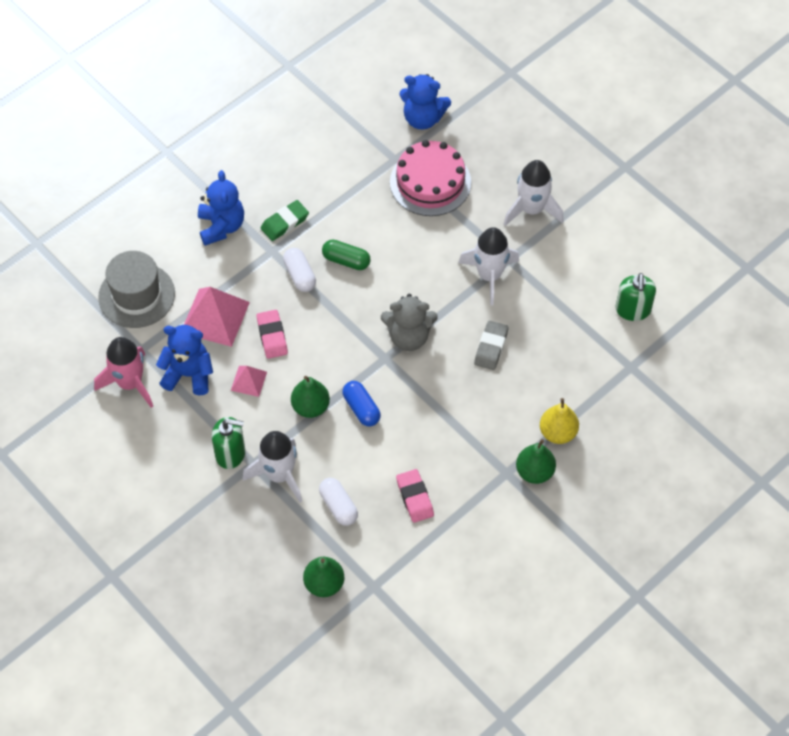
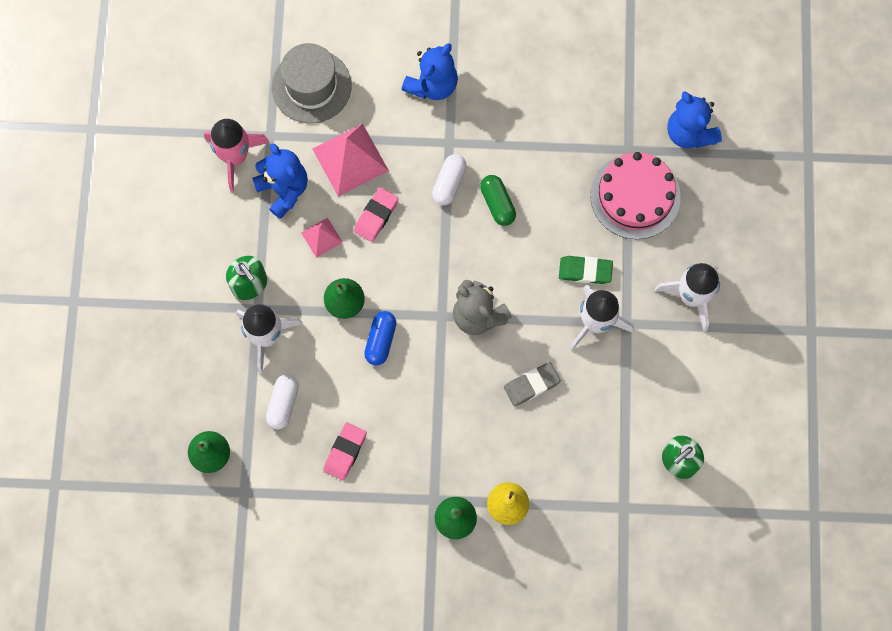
camera: 45 degrees right, 15 degrees up
green eraser [261,200,309,241] -> green eraser moved to [559,256,613,284]

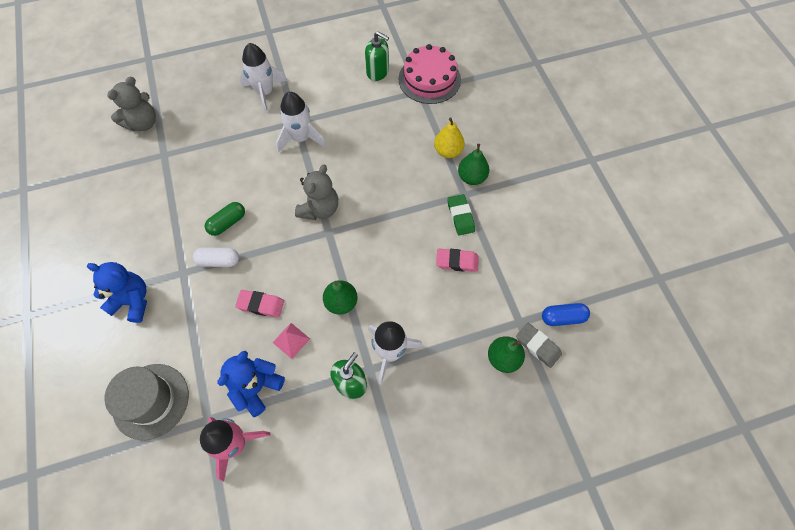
camera: 110 degrees left, 10 degrees down
white capsule [266,374,299,429] -> none
pink pyramid [312,124,389,196] -> none
blue capsule [364,311,396,366] -> blue capsule moved to [542,303,590,326]
grey eraser [504,362,561,406] -> grey eraser moved to [516,323,562,368]
green eraser [559,256,613,284] -> green eraser moved to [448,194,475,235]
pink cake [590,152,681,240] -> pink cake moved to [398,44,461,104]
blue teddy bear [667,91,722,148] -> grey teddy bear [107,77,156,131]

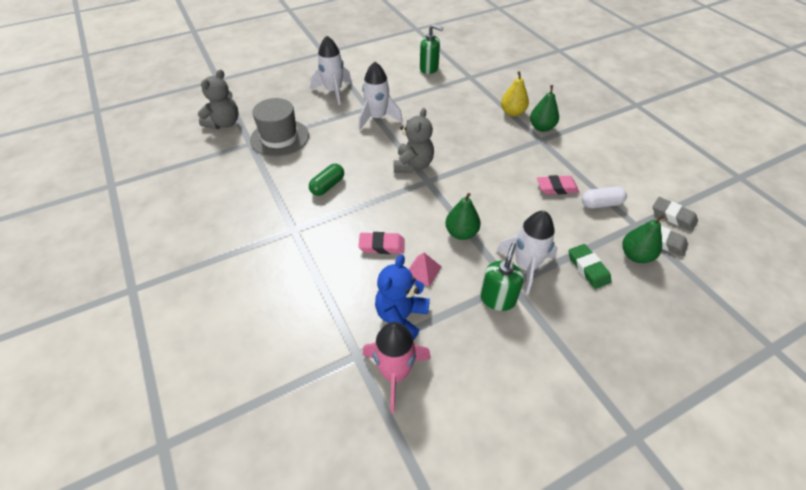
camera: 10 degrees left, 15 degrees down
blue teddy bear [87,262,147,323] -> none
grey hat [104,364,189,440] -> grey hat moved to [250,98,309,157]
white capsule [193,247,239,267] -> white capsule moved to [582,187,627,208]
pink cake [398,44,461,104] -> none
green eraser [448,194,475,235] -> green eraser moved to [569,244,612,289]
blue capsule [542,303,590,326] -> grey eraser [653,197,698,231]

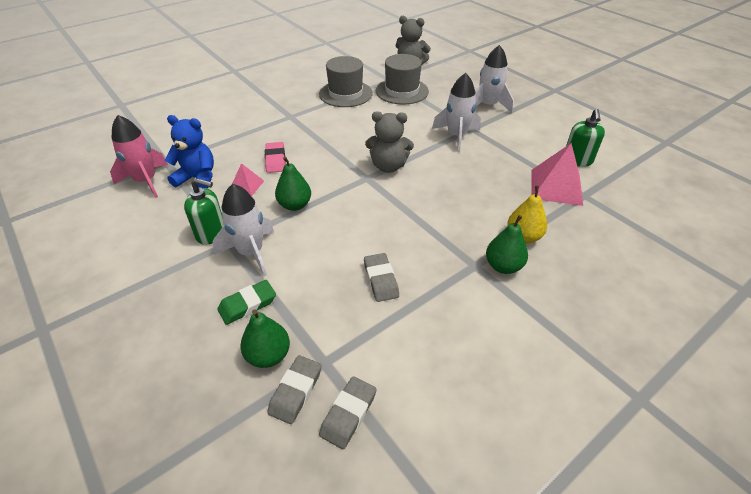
camera: 80 degrees right, 5 degrees down
green capsule [309,164,344,196] -> none
pink eraser [537,175,579,194] -> grey eraser [364,253,399,302]
white capsule [582,187,627,208] -> none
none -> grey hat [319,56,373,107]
none -> pink pyramid [532,143,583,206]

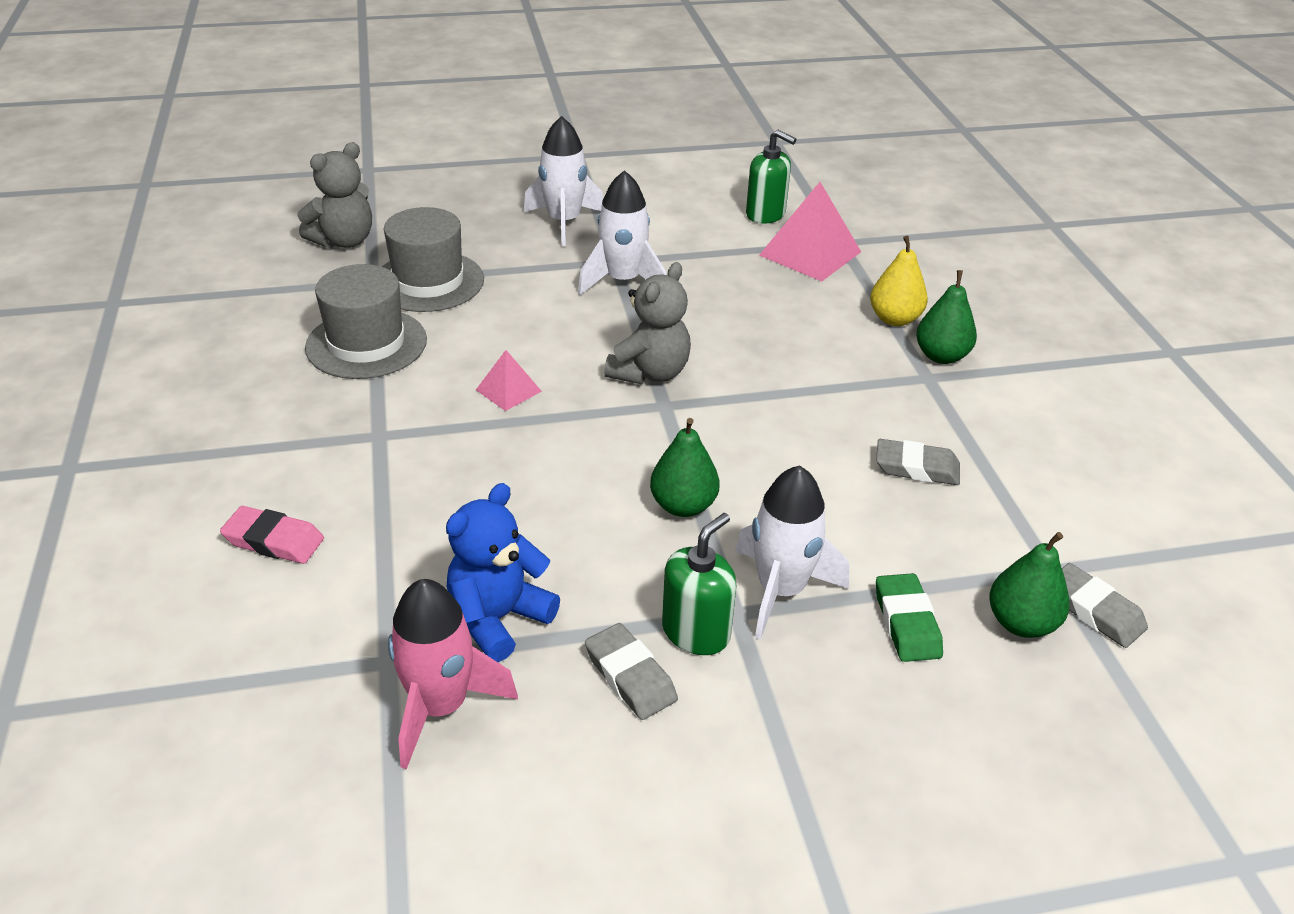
camera: 65 degrees left, 5 degrees down
pink pyramid [232,163,264,196] -> pink pyramid moved to [476,350,542,411]
pink eraser [265,142,286,173] -> pink eraser moved to [220,506,324,564]
grey eraser [319,376,377,449] -> grey eraser moved to [585,623,678,720]

